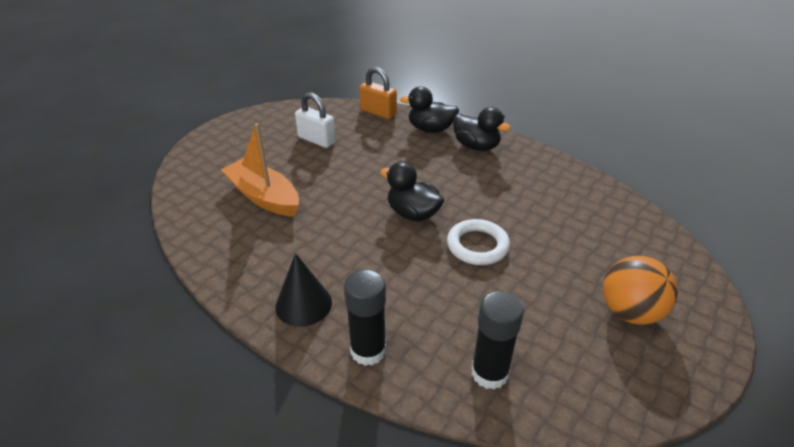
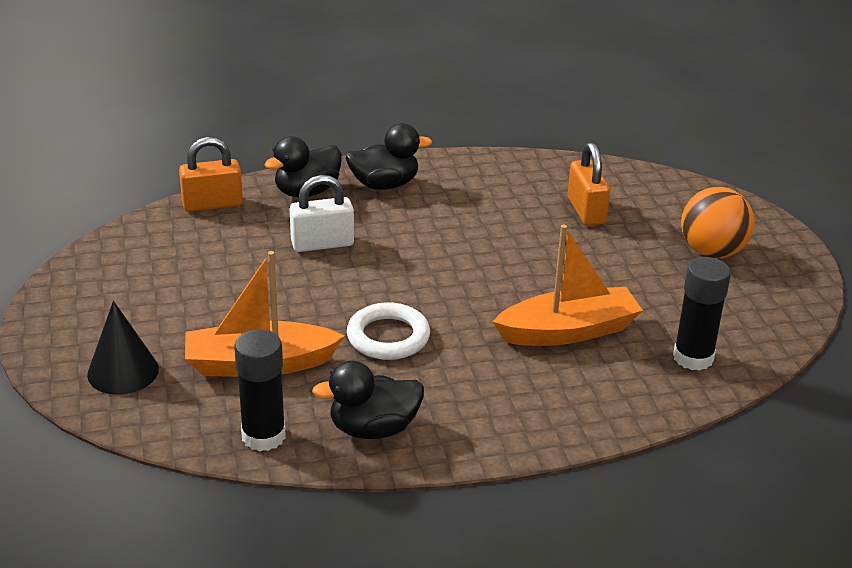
camera: 50 degrees left, 5 degrees down
black cone [275,253,332,327] -> black cone moved to [87,301,159,395]
white padlock [295,92,336,148] -> white padlock moved to [290,175,354,252]
black glue stick [344,269,386,366] -> black glue stick moved to [234,329,286,451]
black duck [380,162,444,221] -> black duck moved to [312,361,424,439]
white ring [447,219,510,265] -> white ring moved to [347,302,430,360]
none -> orange boat [492,224,643,346]
none -> orange padlock [568,142,610,226]

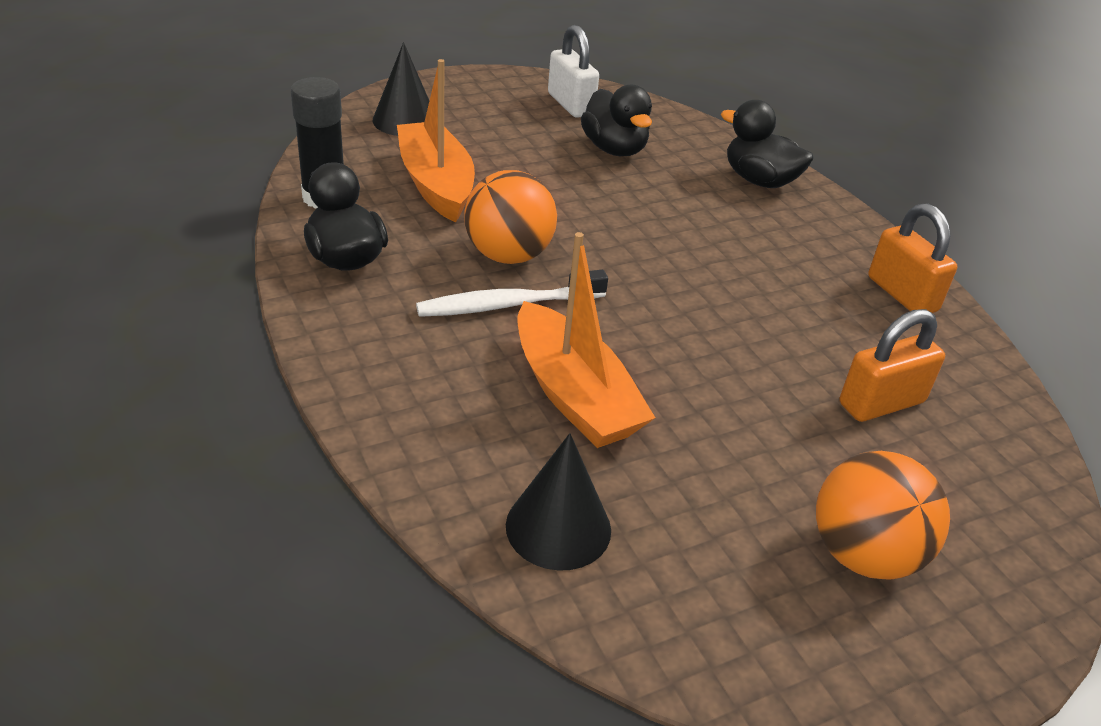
camera: 75 degrees right, 5 degrees up
orange padlock [179,137,243,212] -> orange padlock moved to [868,203,958,313]
white padlock [290,175,354,252] -> white padlock moved to [548,25,599,118]
black duck [345,123,432,190] -> black duck moved to [581,85,652,156]
white ring [347,302,430,360] -> orange ball [464,170,557,264]
black glue stick [673,257,731,371] -> black cone [506,433,611,571]
none -> white toothbrush [416,270,608,317]

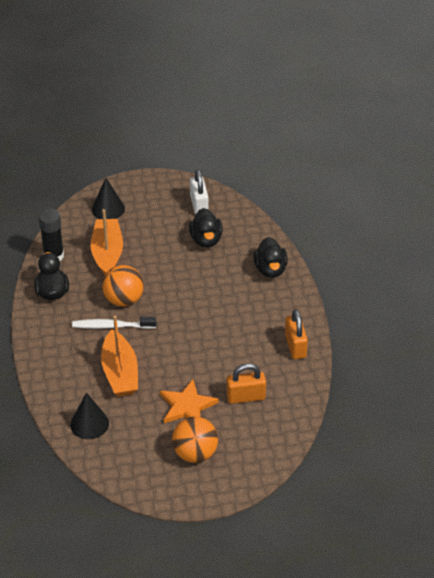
camera: 20 degrees right, 5 degrees up
black duck [721,100,814,188] -> black duck turned 150 degrees counterclockwise [253,237,288,278]
none -> orange star [160,379,219,423]

